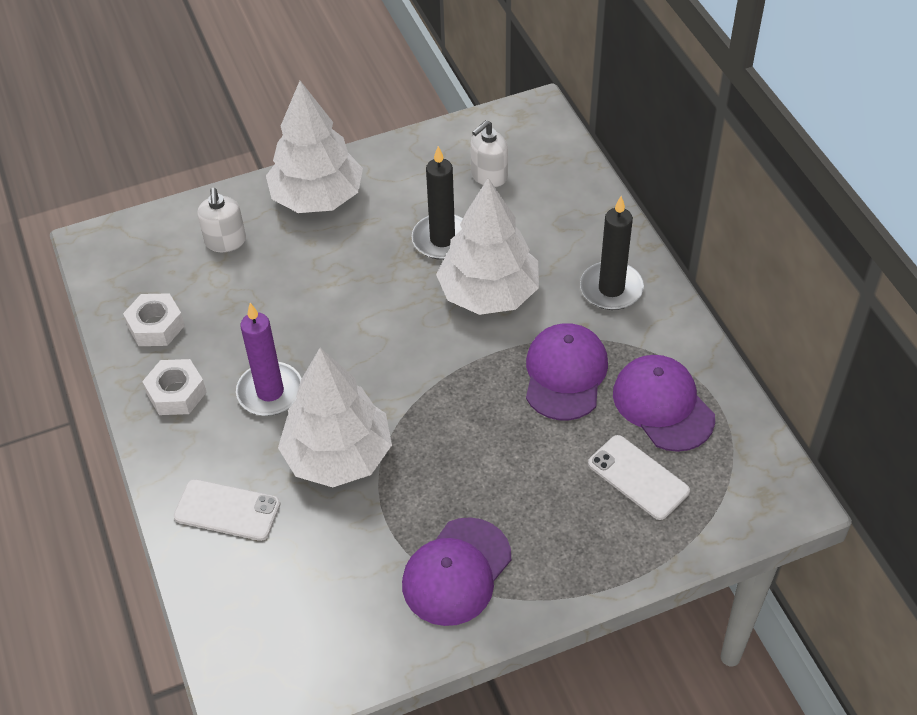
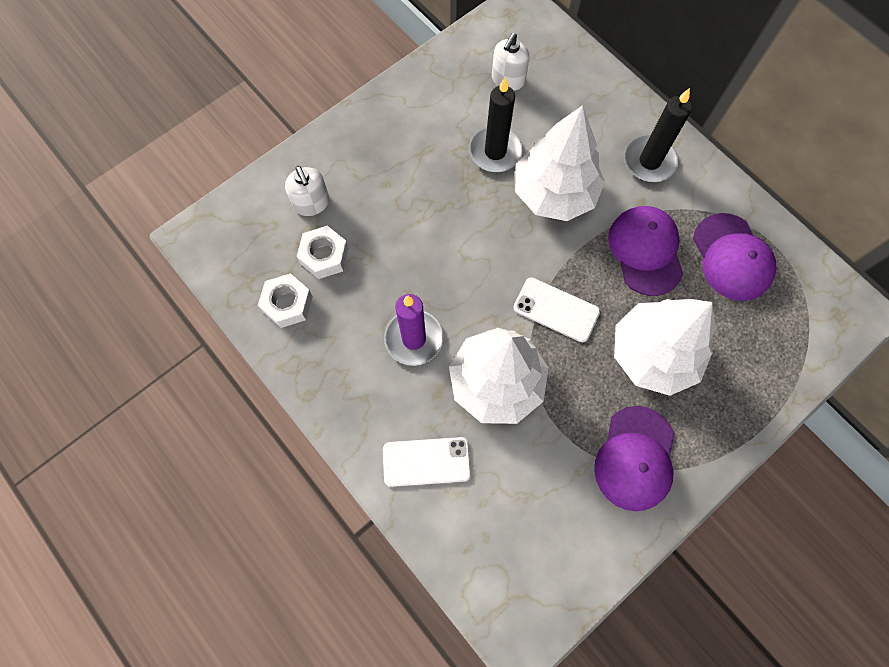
camera: 20 degrees left, 20 degrees up
white nut [142,359,207,415] -> white nut moved to [297,226,349,279]
white tree [266,81,363,213] -> white tree moved to [614,299,716,396]
white phone [588,435,690,520] -> white phone moved to [513,277,600,342]
purple cap [613,355,715,452] -> purple cap turned 150 degrees counterclockwise [693,213,776,301]

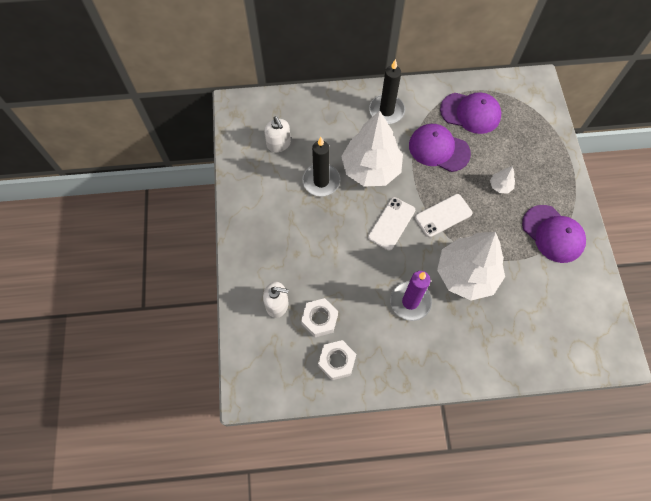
camera: 55 degrees left, 5 degrees down
white phone [383,437,471,487] -> white phone moved to [368,197,415,251]
white tree [614,299,716,396] -> white tree [490,166,515,193], size x0.40

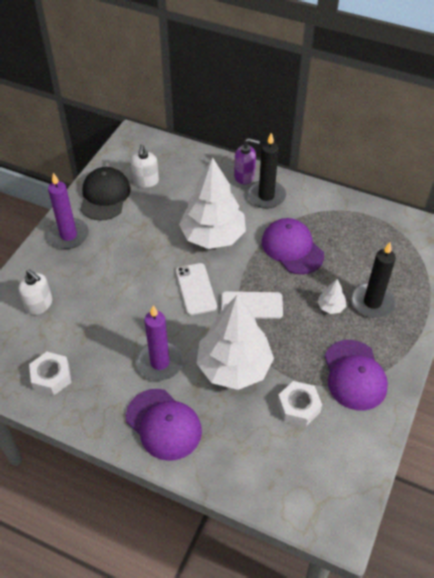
camera: 30 degrees right, 15 degrees down
white nut [301,298,338,337] -> white nut moved to [277,381,322,427]
black candle [302,137,340,197] -> black candle moved to [351,242,396,318]
white phone [368,197,415,251] -> white phone turned 75 degrees counterclockwise [176,263,217,315]
purple cap [440,92,501,134] -> purple cap moved to [126,389,202,461]
none -> purple candle [47,173,89,249]
none -> black cap [80,167,131,220]
none -> purple soap dispenser [234,138,260,184]

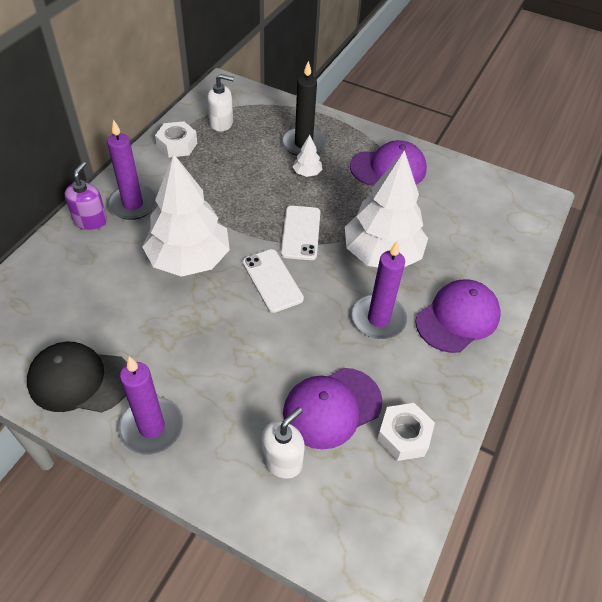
camera: 90 degrees left, 0 degrees up
white soap dispenser [131,145,159,188] -> white soap dispenser moved to [207,74,234,132]
white phone [176,263,217,315] -> white phone turned 75 degrees clockwise [243,249,304,313]
black candle [247,133,286,209] -> purple candle [107,119,157,220]
purple cap [262,218,324,274] -> purple cap moved to [283,368,382,449]
white nut [277,381,322,427] -> white nut moved to [155,121,197,158]

